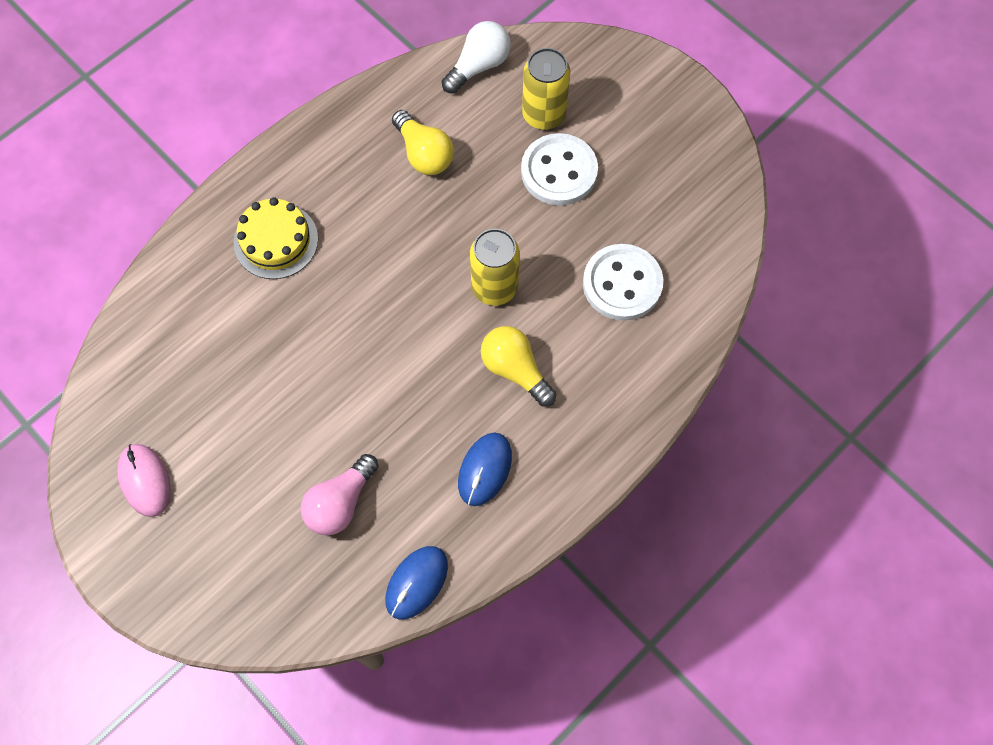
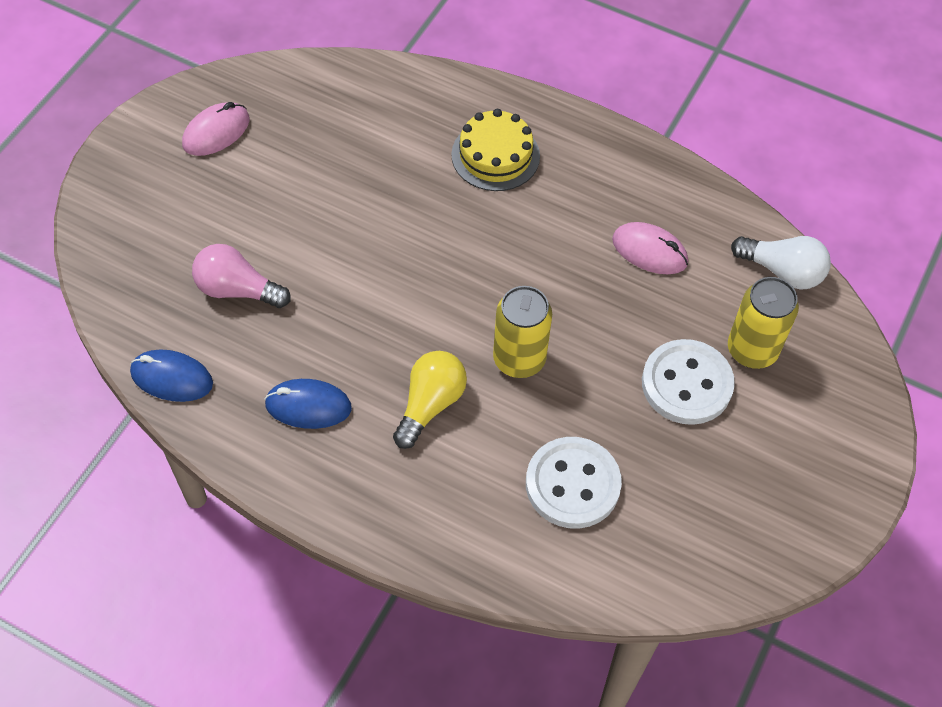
camera: 70 degrees right, 10 degrees down
yellow light bulb [392,110,454,175] -> pink mouse [612,222,688,274]

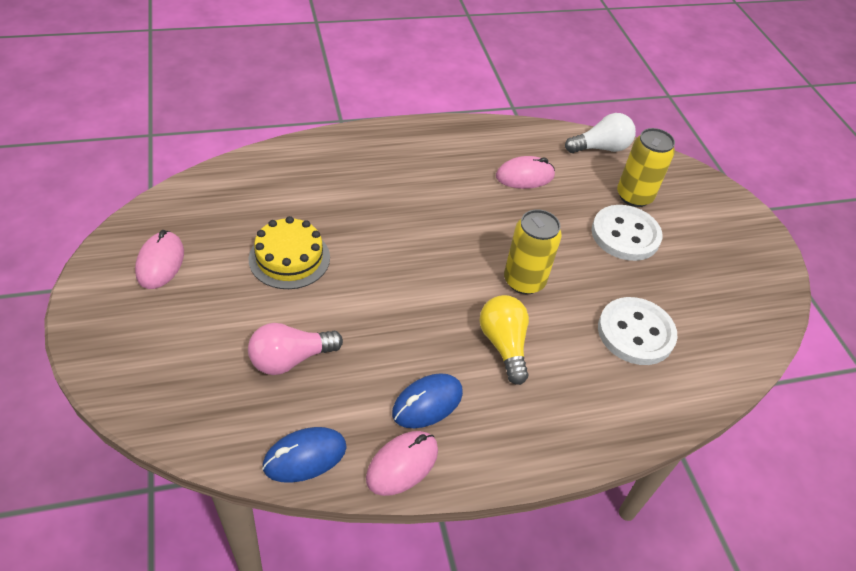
camera: 45 degrees left, 10 degrees down
yellow cake [451,109,540,191] -> yellow cake moved to [249,216,330,289]
none -> pink mouse [366,431,438,496]

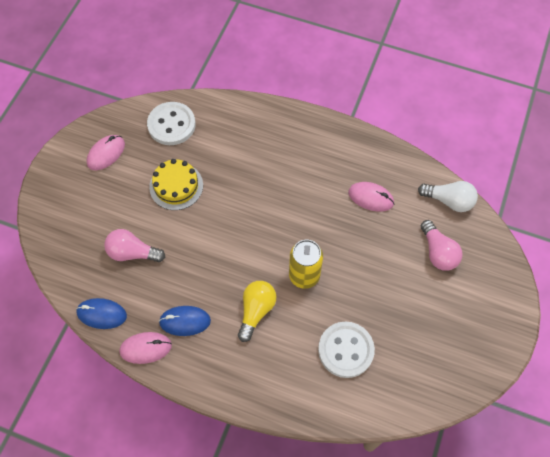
camera: 40 degrees right, 15 degrees up
white button [592,205,663,261] -> white button moved to [147,102,196,145]
yellow can [617,128,675,207] -> pink light bulb [421,220,463,271]

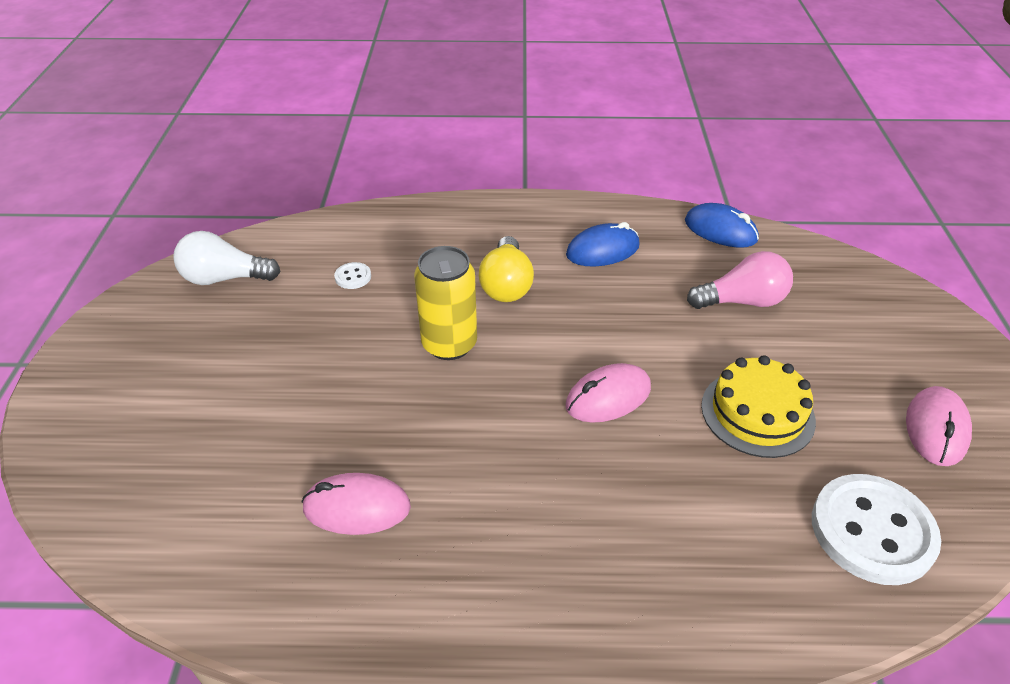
camera: 160 degrees right, 20 degrees down
blue mouse [76,298,127,329] -> blue mouse turned 45 degrees clockwise [685,203,759,248]
pink mouse [119,332,172,364] -> pink mouse moved to [565,363,651,423]
white button [318,321,375,378] -> white button [334,262,371,289], size x0.42
white light bulb [418,181,478,212] -> white light bulb moved to [173,231,281,285]
pink light bulb [421,220,463,271] -> none

